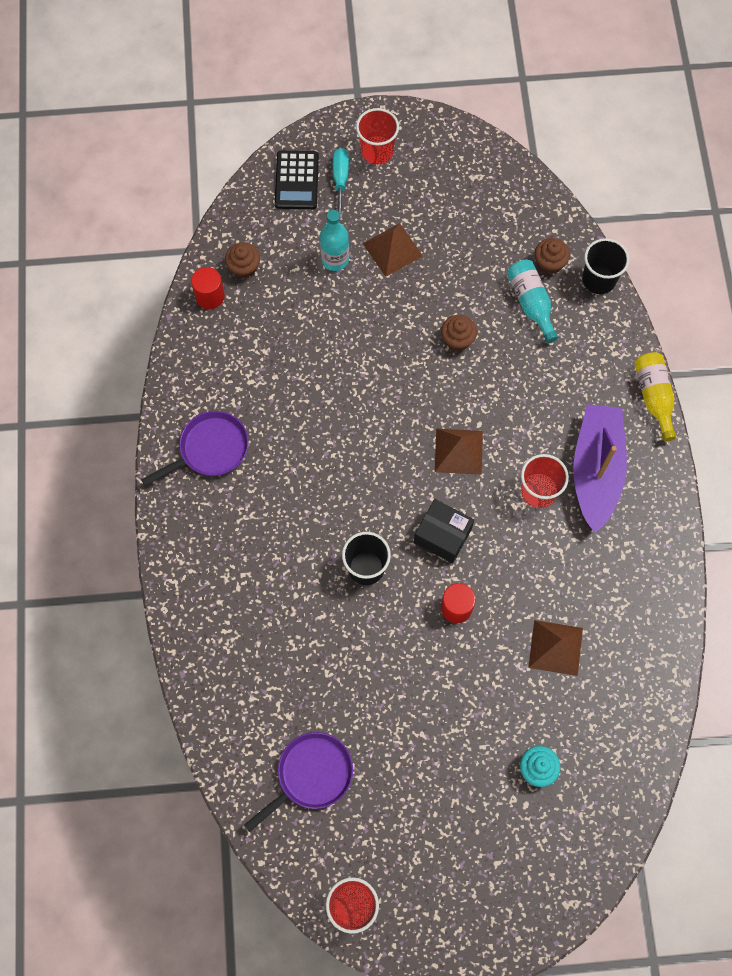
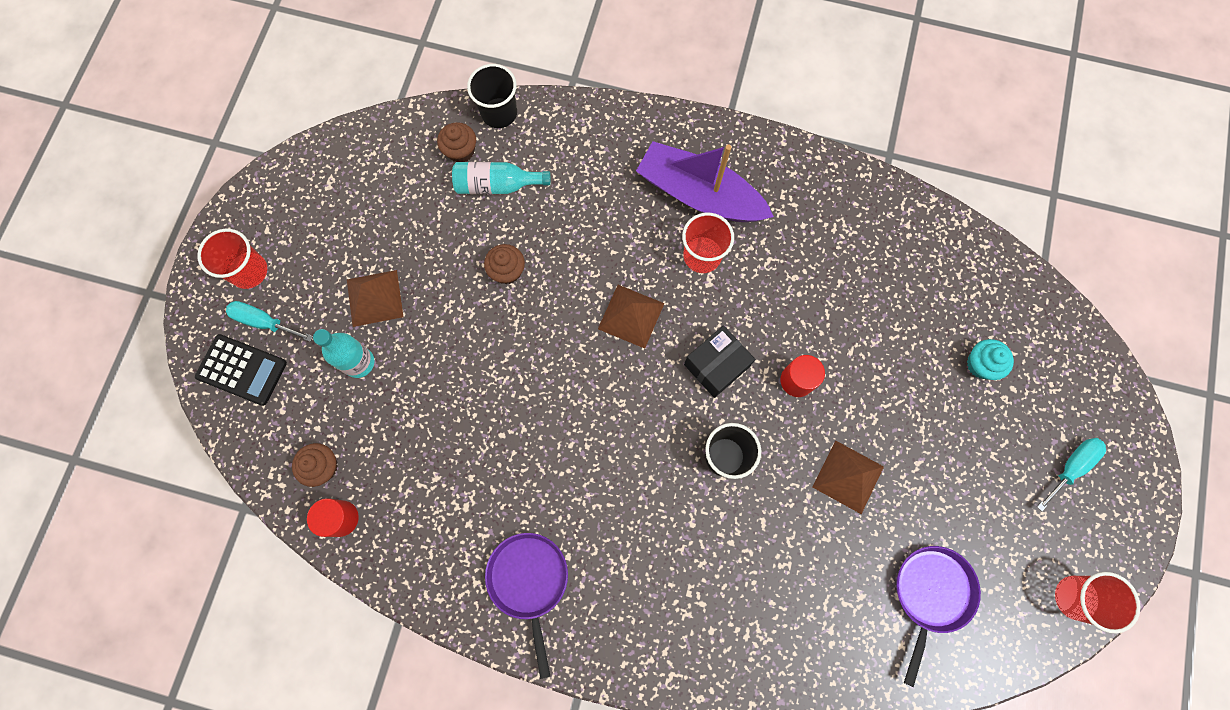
camera: 70 degrees left, 5 degrees up
purple pan [244,732,353,832] -> purple pan turned 45 degrees clockwise [896,546,981,687]
brown pyramid [528,620,583,676] -> brown pyramid moved to [813,440,884,514]
yellow bottle [634,352,676,442] -> none
none -> turquoise screwdriver [1037,438,1106,512]

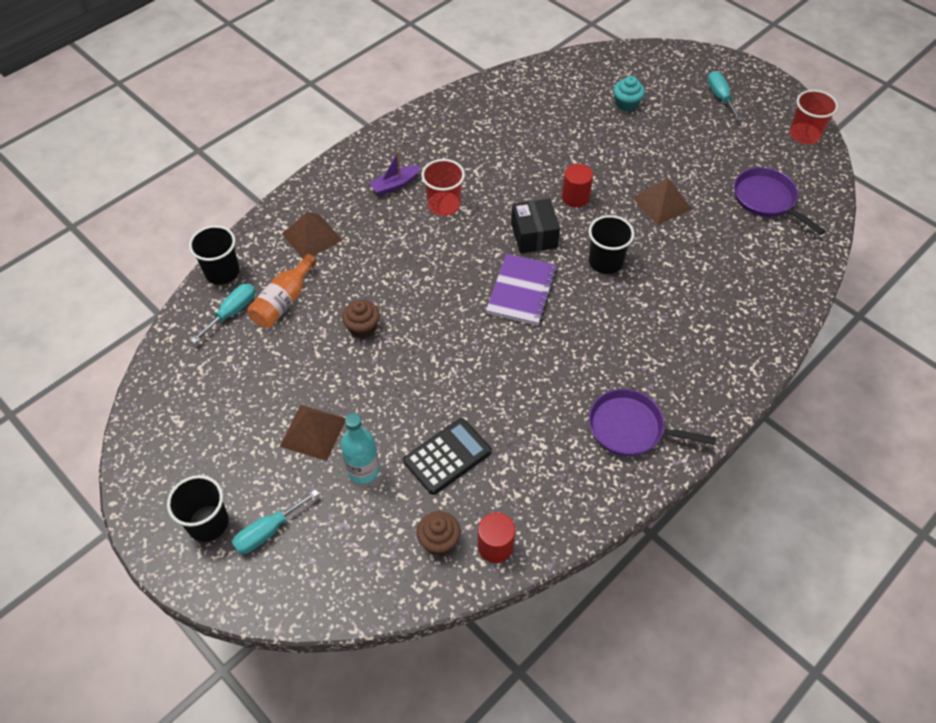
camera: 60 degrees left, 20 degrees down
black calculator [195,334,287,406] -> black calculator moved to [403,418,492,495]
red cup [197,229,267,289] -> black cup [167,475,229,542]
brown cupcake [437,122,476,162] -> turquoise screwdriver [190,283,255,343]
turquoise bottle [452,162,551,194] -> orange bottle [248,254,317,328]
brown pyramid [598,285,665,349] -> brown pyramid moved to [282,212,342,259]
purple boat [636,141,774,222] -> purple boat [369,151,421,195], size x0.46
none -> purple notebook [486,254,557,326]

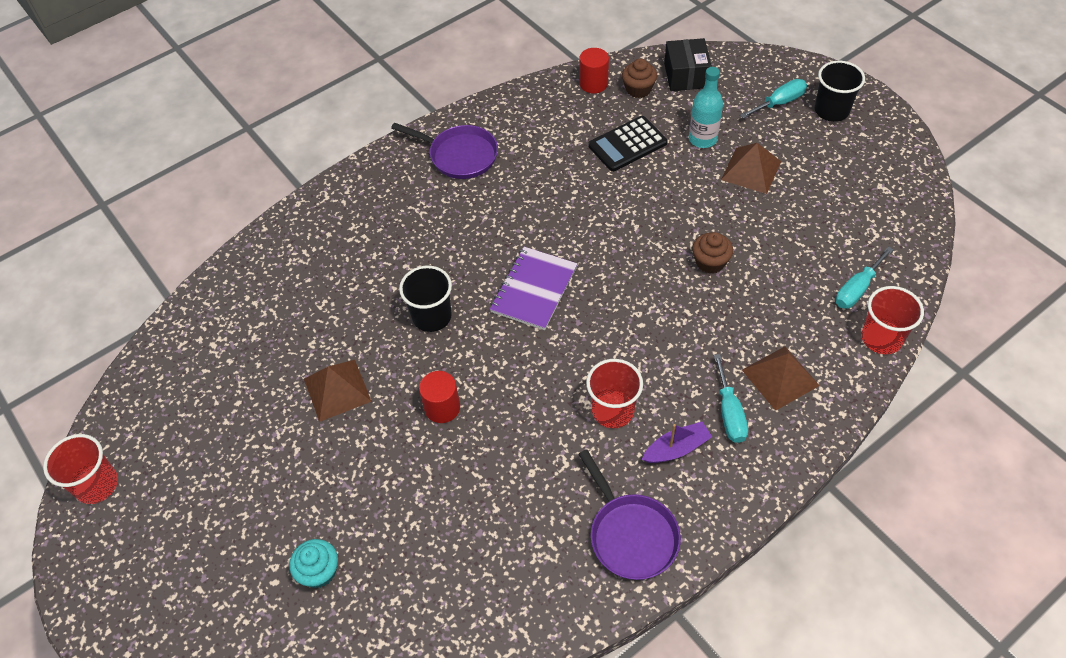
camera: 170 degrees left, 0 degrees up
black cup [189,225,239,285] -> red cup [861,286,924,354]
orange bottle [248,254,317,328] -> none
black box [511,199,560,254] -> black box moved to [664,38,712,91]
turquoise screwdriver [707,71,742,121] -> turquoise screwdriver moved to [714,354,748,443]
purple pan [734,167,825,235] -> purple pan moved to [579,449,681,580]

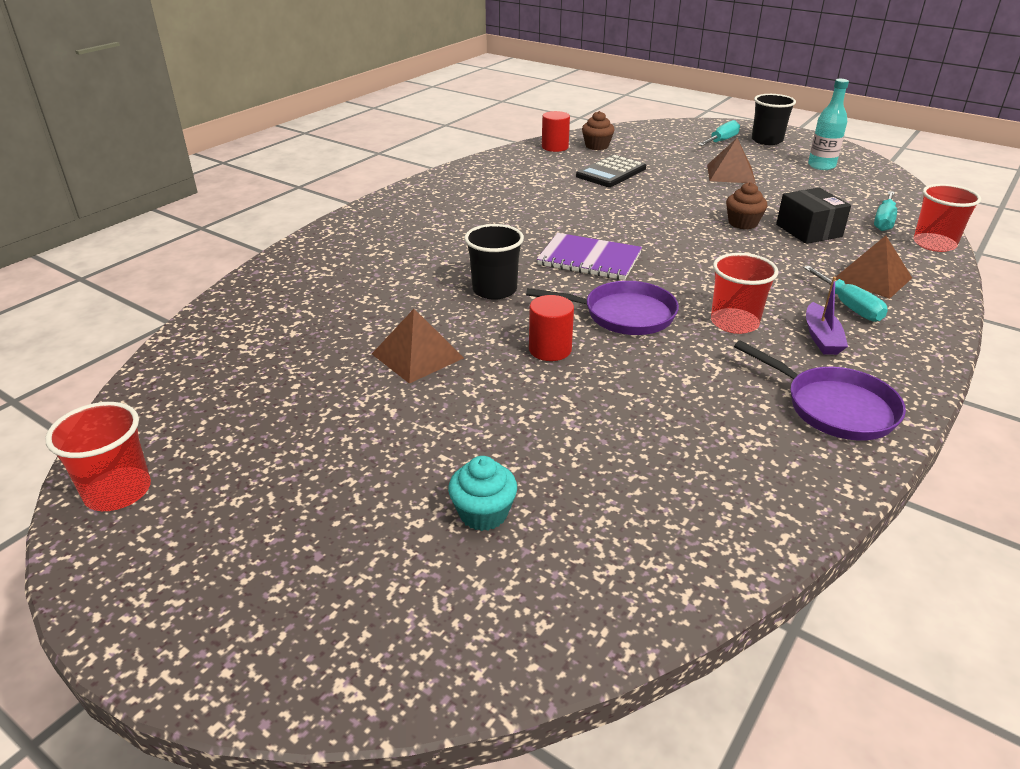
camera: 20 degrees left, 20 degrees down
purple pan [391,123,498,179] -> purple pan moved to [526,281,679,335]
purple notebook [490,247,578,330] -> purple notebook turned 75 degrees counterclockwise [537,233,642,280]
purple boat [642,422,712,463] -> purple boat turned 135 degrees clockwise [806,277,848,355]
black box [664,38,712,91] -> black box moved to [776,188,851,244]
turquoise bottle [689,67,723,148] -> turquoise bottle moved to [808,79,849,170]

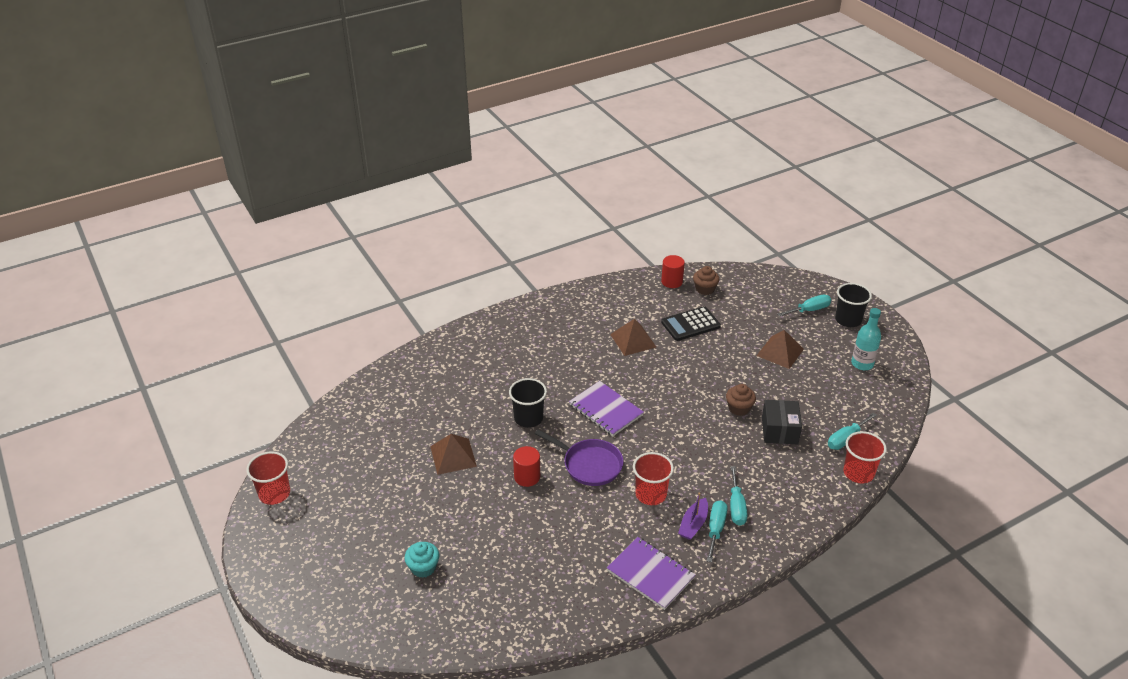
camera: 25 degrees right, 5 degrees up
purple pan [734,340,906,440] -> purple notebook [607,537,695,610]
brown pyramid [836,236,912,299] -> brown pyramid moved to [610,318,656,356]
none -> turquoise screwdriver [707,500,728,562]

